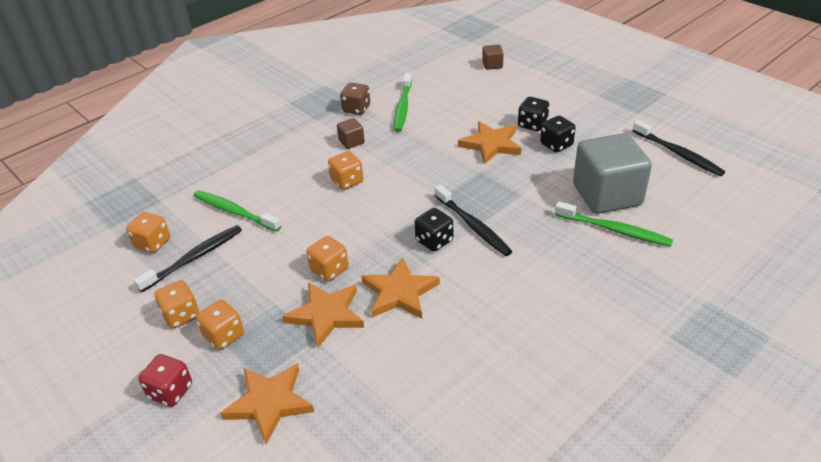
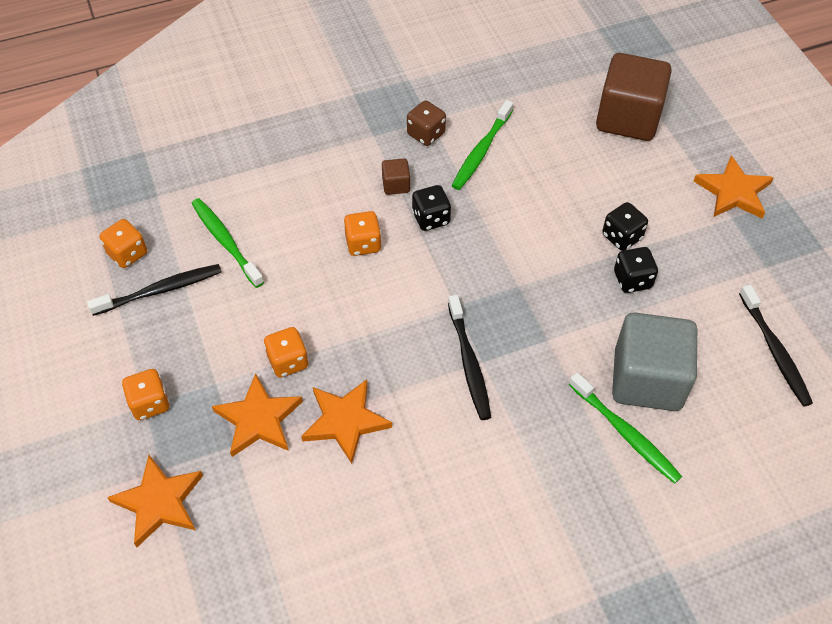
camera: 20 degrees right, 15 degrees up
red dice [139,354,192,407] -> none
orange dice [155,280,199,328] -> none
black dice [415,208,453,251] -> black dice moved to [412,185,451,231]
orange star [458,121,521,164] -> orange star moved to [694,155,774,219]
brown cube [482,45,504,70] -> brown cube [596,53,672,141], size x2.37

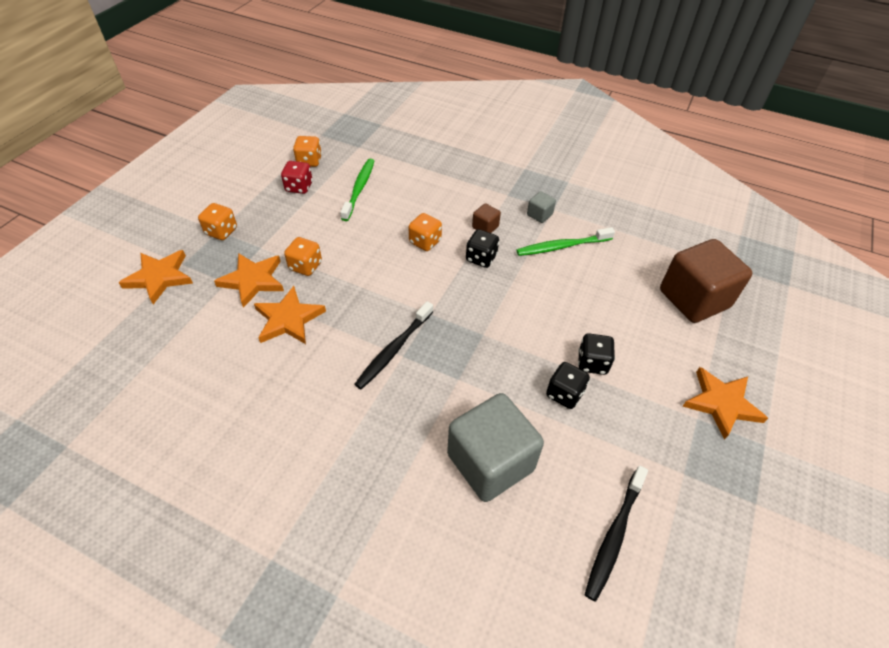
camera: 45 degrees right, 5 degrees down
black toothbrush [87,264,222,316] -> red dice [281,161,313,194]
brown dice [407,101,446,146] -> grey cube [527,191,556,223]
green toothbrush [569,372,682,484] -> none

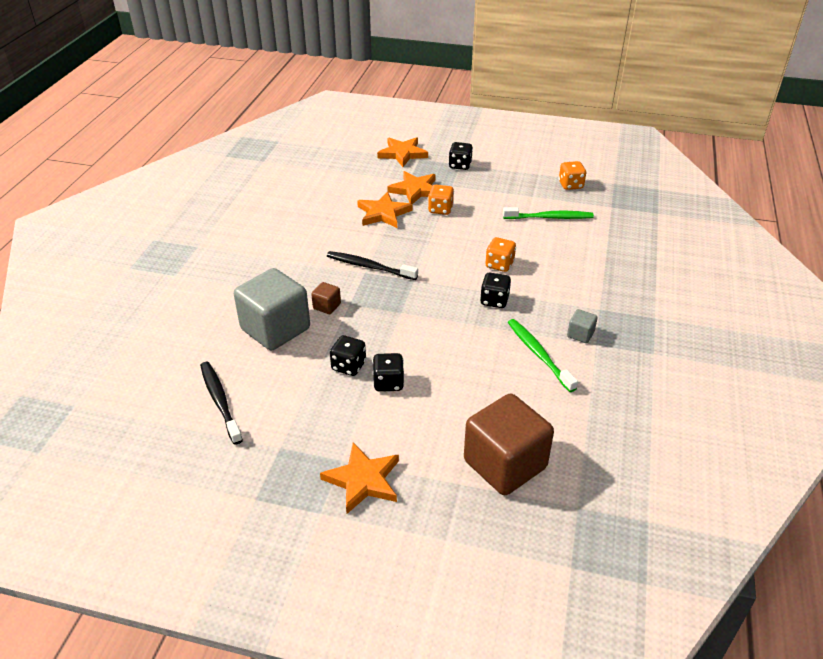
camera: 80 degrees right, 10 degrees down
orange dice [198,203,237,240] -> black dice [449,142,473,170]
red dice [281,161,313,194] -> none
brown cube [472,203,501,233] -> brown cube moved to [311,282,341,314]
black toothbrush [585,465,648,602] -> black toothbrush turned 45 degrees clockwise [200,362,243,445]

